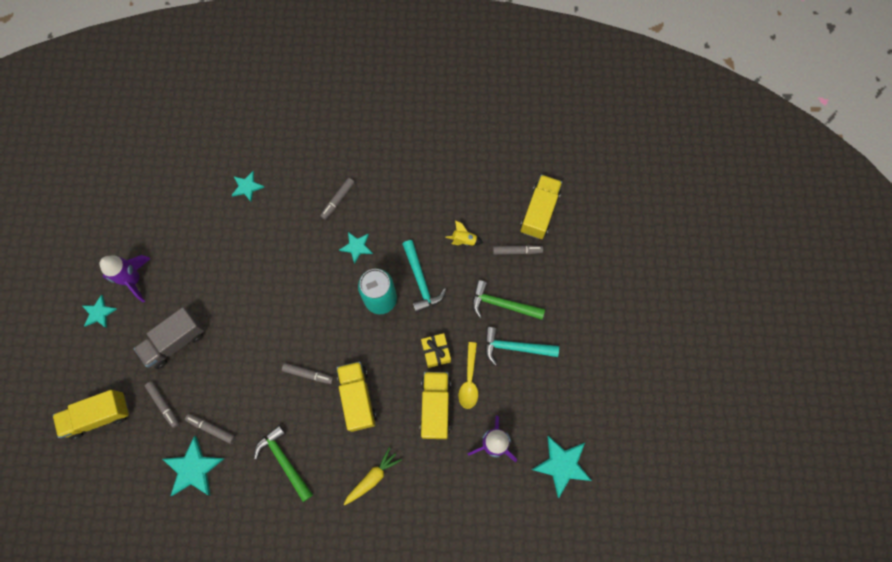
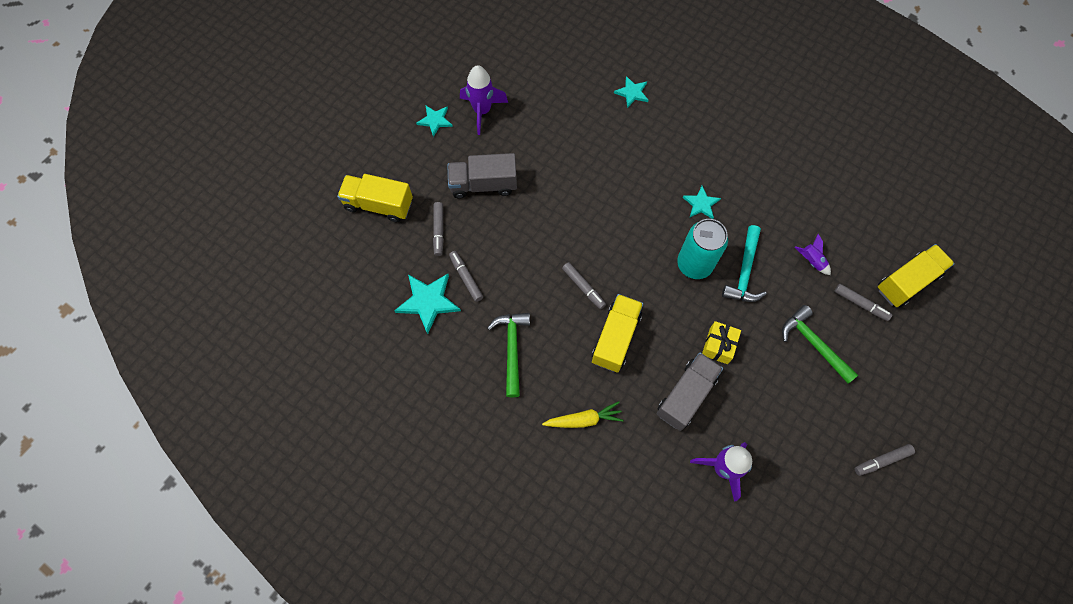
camera: 35 degrees right, 5 degrees down
grey marker [320,178,355,220] -> grey marker moved to [855,444,915,476]
yellow truck [420,372,451,439] -> grey truck [657,352,723,431]
yellow rocket [445,220,483,246] -> purple rocket [795,234,831,275]
yellow spoon [459,342,478,409] -> none
turquoise hammer [485,327,559,365] -> none
turquoise star [531,436,592,498] -> none

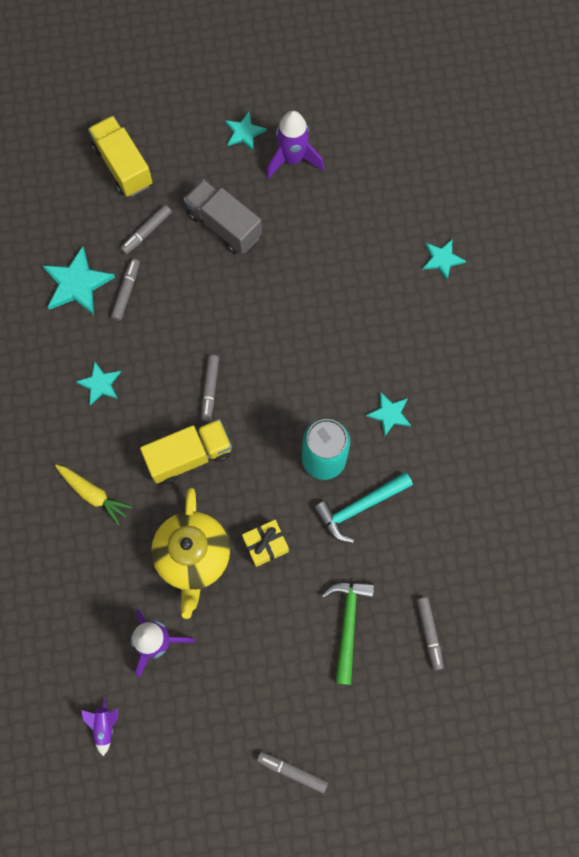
camera: 45 degrees right, 5 degrees up
green hammer [487,313,530,397] -> turquoise star [75,361,121,406]
grey truck [657,352,723,431] -> yellow teapot [151,488,230,619]
purple rocket [795,234,831,275] -> purple rocket moved to [81,697,118,756]
yellow truck [878,244,955,307] -> none

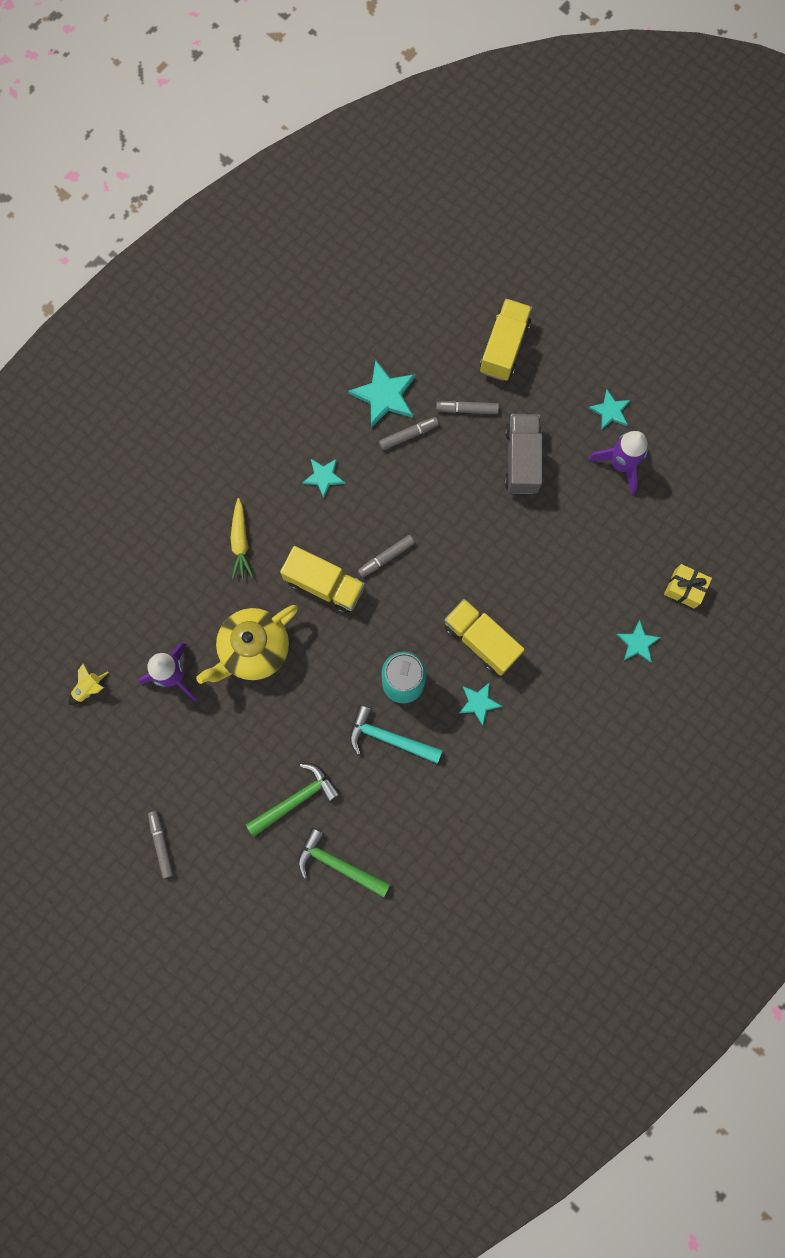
camera: 50 degrees right, 5 degrees up
purple rocket [81,697,118,756] -> yellow rocket [69,663,109,705]
yellow gift [242,520,289,567] -> yellow gift moved to [664,564,712,608]
grey marker [416,597,444,670] -> green hammer [298,827,390,898]
none -> yellow truck [444,599,525,676]

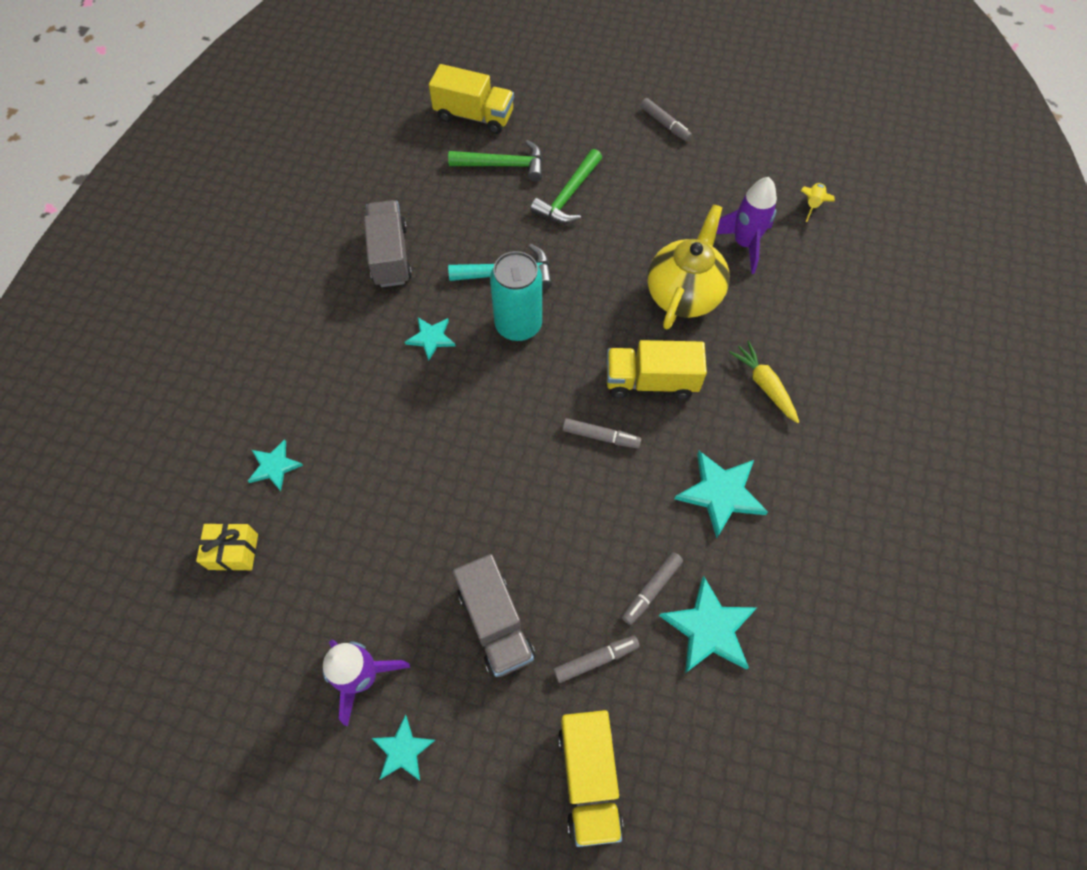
camera: 155 degrees right, 15 degrees down
turquoise star [302,459,345,498] -> turquoise star [675,451,768,538], size x1.65
grey marker [358,535,415,577] -> grey marker turned 75 degrees clockwise [563,418,641,449]
yellow truck [444,599,525,676] -> yellow truck moved to [429,64,514,134]
none -> grey truck [364,200,412,287]

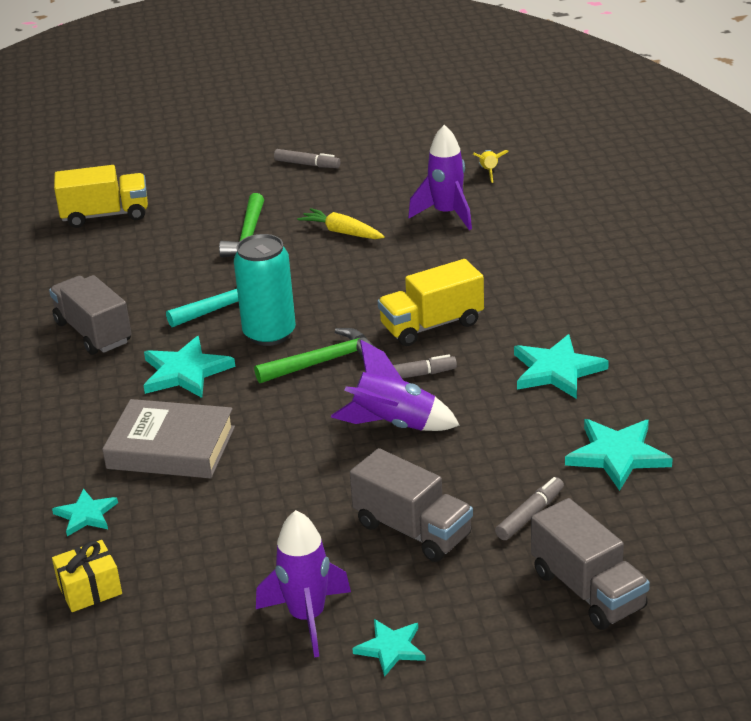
camera: 25 degrees left, 30 degrees down
turquoise star [405,318,455,361] -> turquoise star [143,336,235,398], size x1.65
green hammer [448,140,543,182] -> green hammer moved to [254,328,375,383]
yellow truck [558,710,623,847] -> grey truck [531,498,650,630]
grey marker [622,552,683,625] -> none
yellow teapot [648,204,730,330] -> none
yellow carrot [729,341,799,423] -> yellow carrot moved to [297,208,385,239]
none -> grey book [102,399,235,478]
none -> purple rocket [331,340,460,431]

